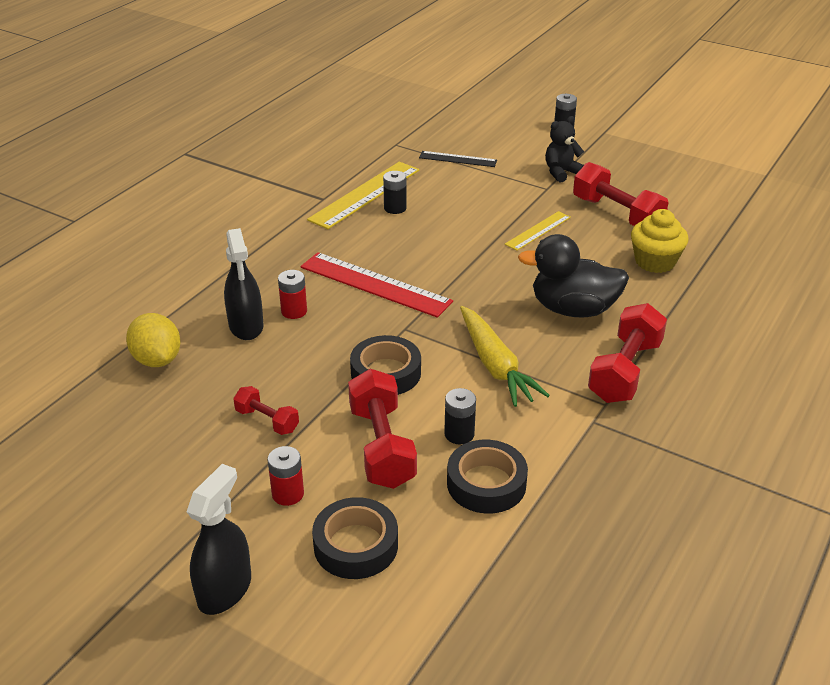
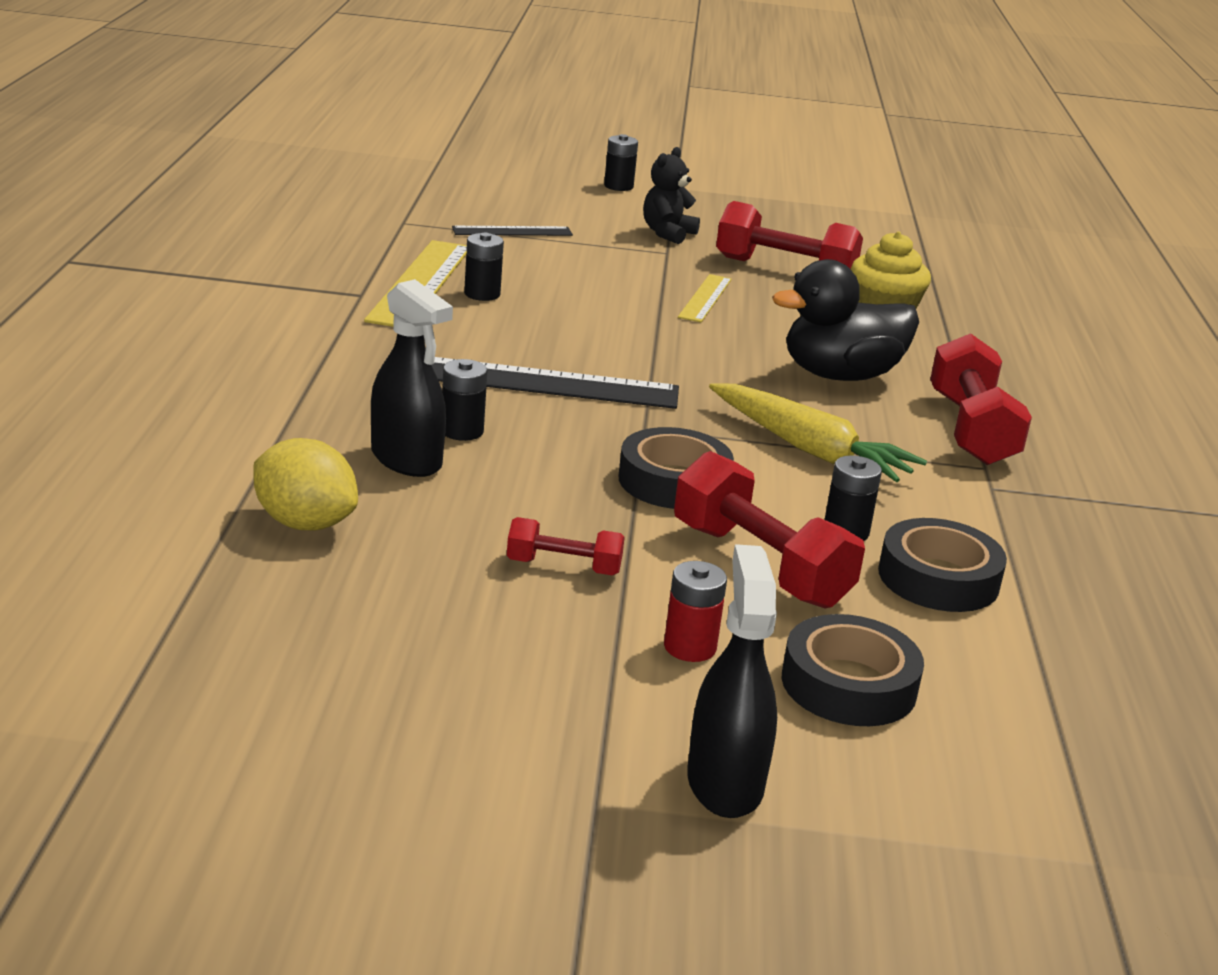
camera: 30 degrees left, 10 degrees down
red battery [278,270,307,319] -> black battery [442,359,487,441]
red ruler [301,252,453,318] -> black ruler [432,357,679,409]

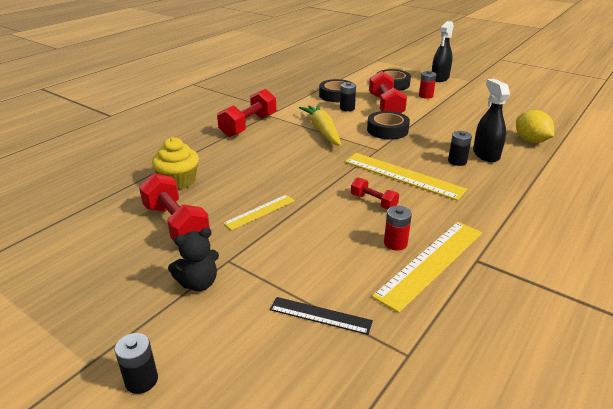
camera: 145 degrees left, 5 degrees up
black ruler [432,357,679,409] -> yellow ruler [344,153,467,201]
black battery [464,233,504,301] -> red battery [384,206,412,251]
red dumbbell [507,517,625,575] -> red dumbbell moved to [351,177,399,210]
black duck [772,259,919,381] -> none

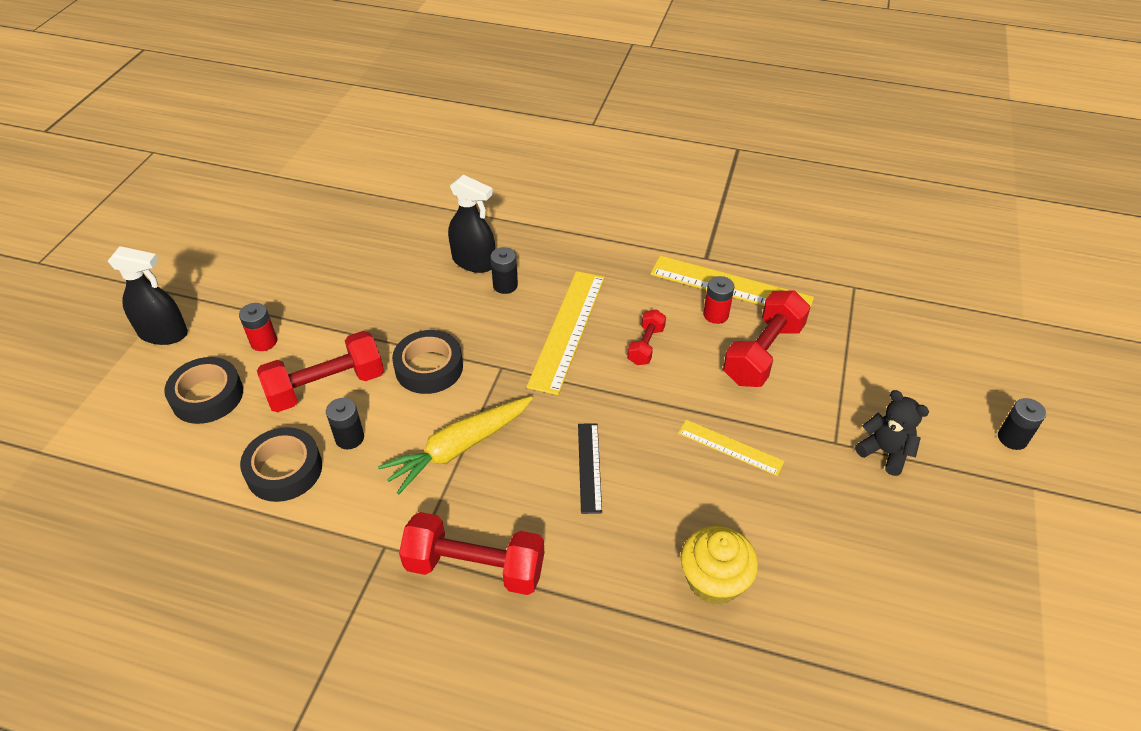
camera: 110 degrees left, 15 degrees up
red dumbbell [139,173,210,242] -> red dumbbell moved to [723,290,811,387]
black ruler [270,297,373,335] -> black ruler moved to [578,423,602,514]
black spray bottle [473,79,510,162] -> black spray bottle turned 120 degrees counterclockwise [448,175,495,273]
yellow lemon [516,110,554,143] -> none

